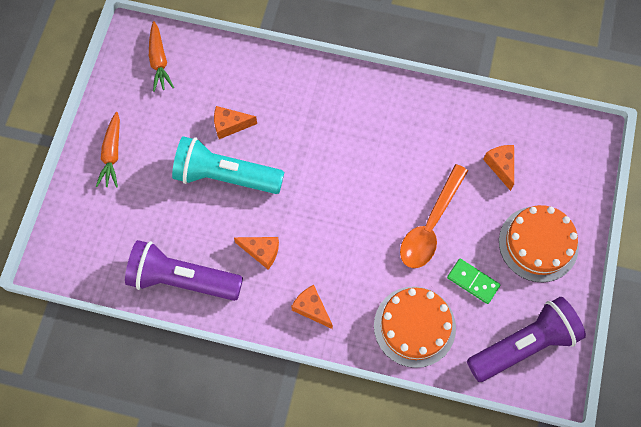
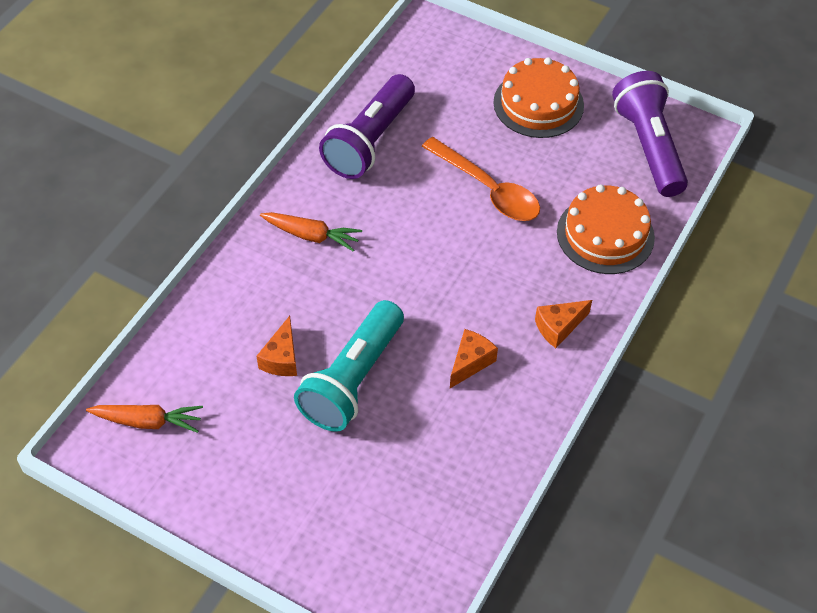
camera: 75 degrees left, 15 degrees down
orange carrot [96,112,120,188] -> orange carrot moved to [260,212,362,252]
purple flashlight [125,240,243,301] -> purple flashlight moved to [319,74,415,179]
green domino [447,259,500,304] -> none
orange cheese [483,145,514,191] -> none

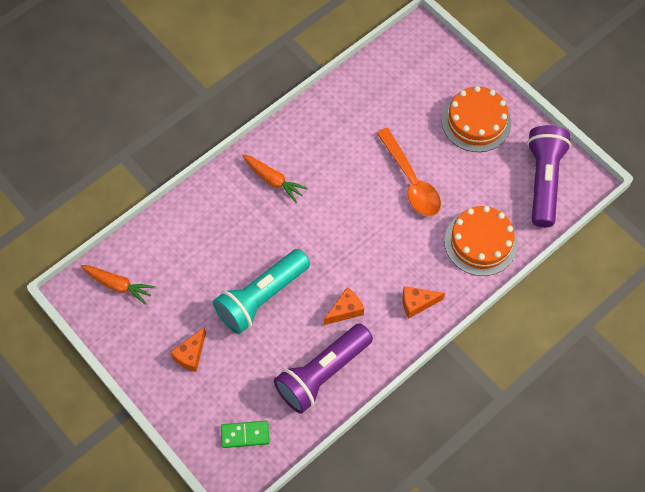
camera: 20 degrees right, 10 degrees up
orange cheese [256,316,297,376] -> orange cheese moved to [170,328,206,372]
purple flashlight [319,74,415,179] -> purple flashlight moved to [274,324,373,414]
none -> green domino [221,421,270,448]

